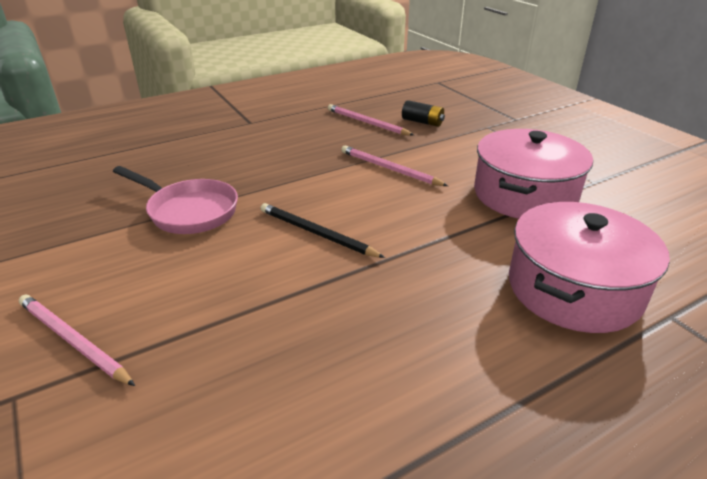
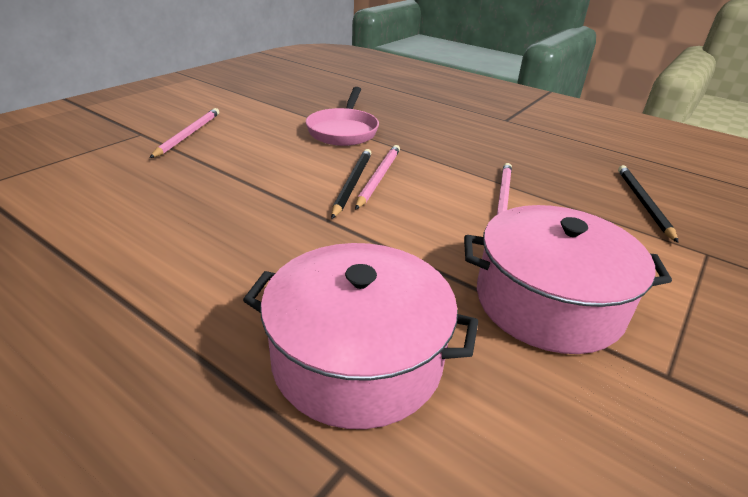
camera: 65 degrees right, 0 degrees up
pink pencil [328,104,414,136] -> pink pencil moved to [355,145,400,210]
black battery [402,100,445,127] -> black pencil [618,165,679,243]

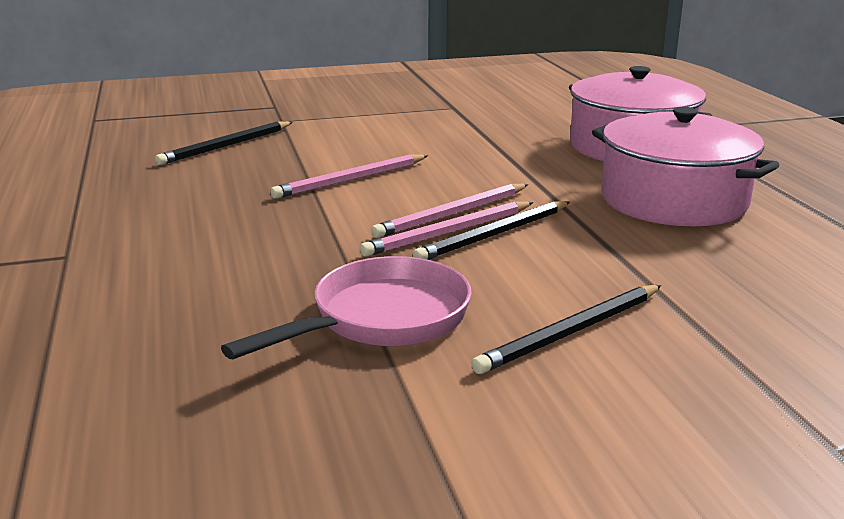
camera: 140 degrees left, 10 degrees down
pink pencil [150,108,219,158] -> pink pencil moved to [371,184,528,238]
pink pot [464,205,672,354] -> pink pot moved to [592,107,779,226]
none -> black pencil [471,285,661,374]

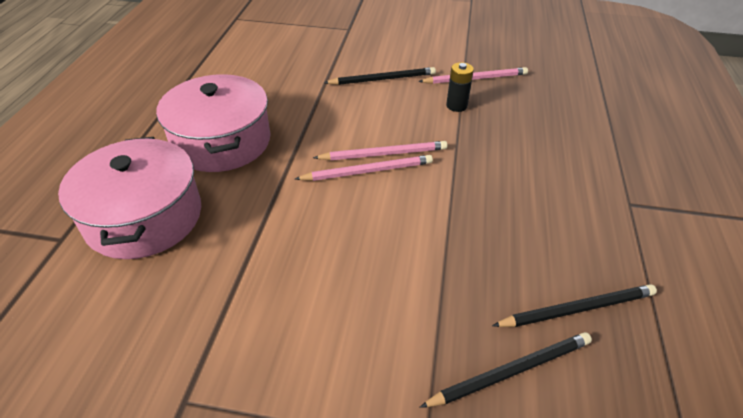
camera: 155 degrees left, 20 degrees up
pink pan [221,256,472,359] -> black battery [446,62,474,112]
pink pencil [270,154,428,199] -> pink pencil moved to [418,67,528,84]
black pencil [412,201,570,260] -> black pencil moved to [492,284,657,327]

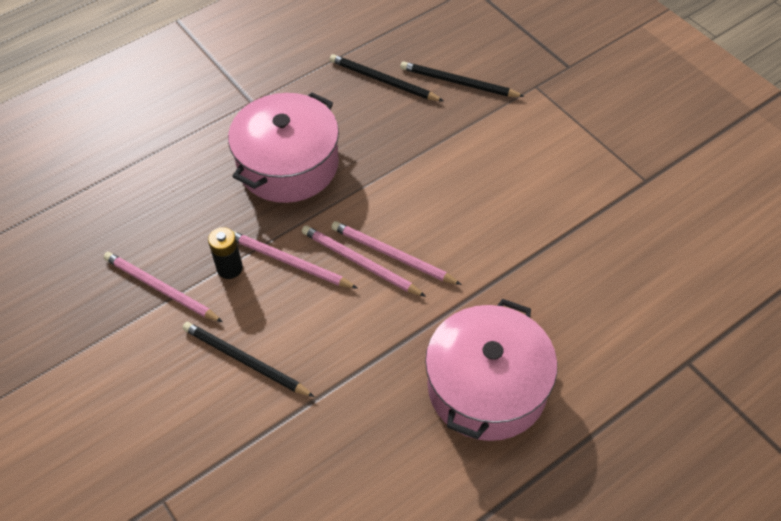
camera: 135 degrees left, 10 degrees up
pink pot [58,137,201,259] -> pink pot moved to [228,92,339,203]
none -> pink pencil [233,231,358,289]

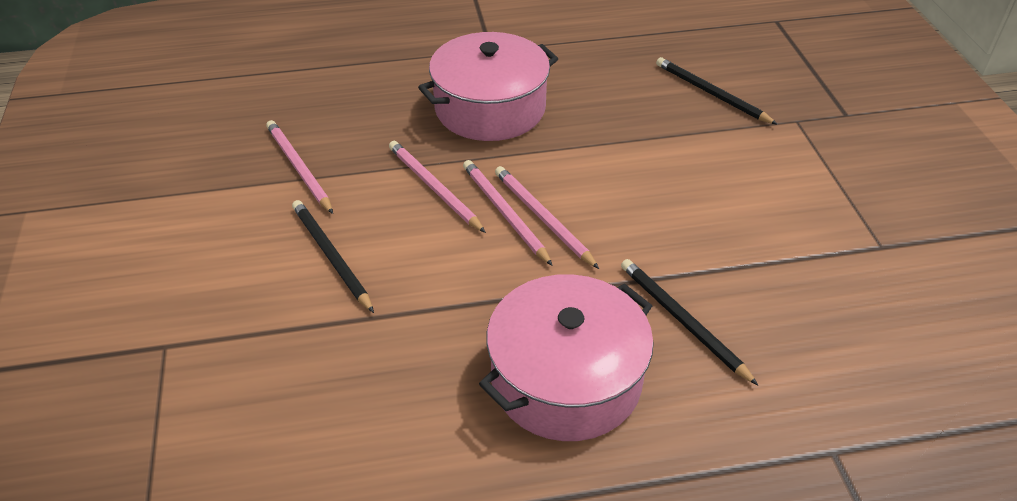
camera: 25 degrees right, 10 degrees down
black battery [208,227,243,279] -> none
black pencil [330,54,443,101] -> black pencil moved to [621,259,758,385]

